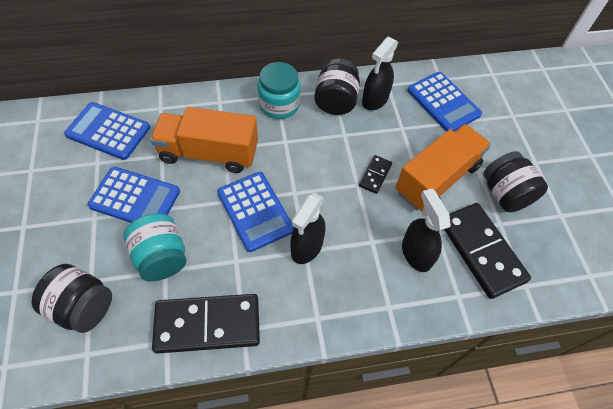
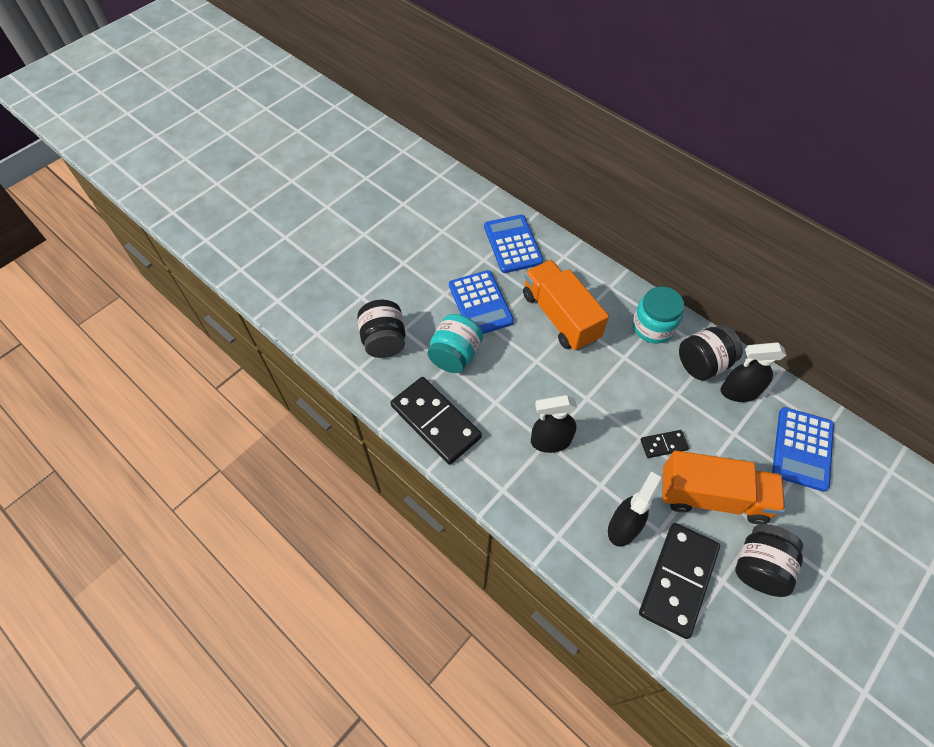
camera: 55 degrees right, 0 degrees up
blue calculator [217,172,294,252] -> none

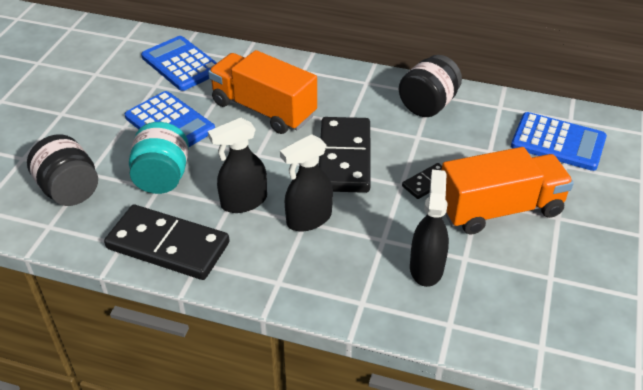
camera: 25 degrees left, 15 degrees down
turquoise jar [633,286,684,344] -> none
black domino [639,523,720,639] -> black domino moved to [319,117,371,193]
black spray bottle [721,342,787,402] -> black spray bottle moved to [208,118,267,213]
black jar [735,524,803,597] -> none
blue calculator [772,407,834,492] -> blue calculator turned 60 degrees counterclockwise [511,112,607,171]

